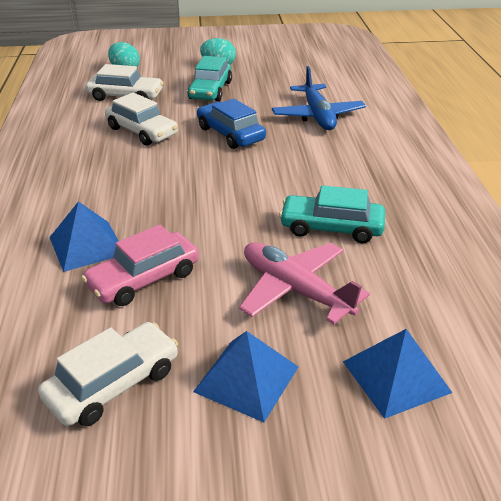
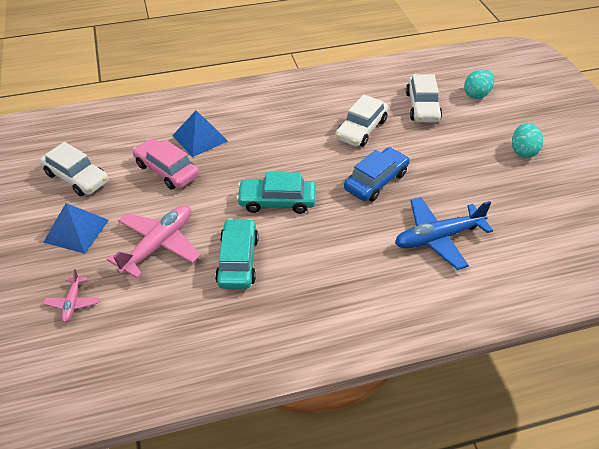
camera: 80 degrees right, 10 degrees up
turquoise car [188,56,232,101] -> turquoise car moved to [236,172,316,214]
blue pyramid [343,329,452,419] -> pink plane [43,269,99,323]

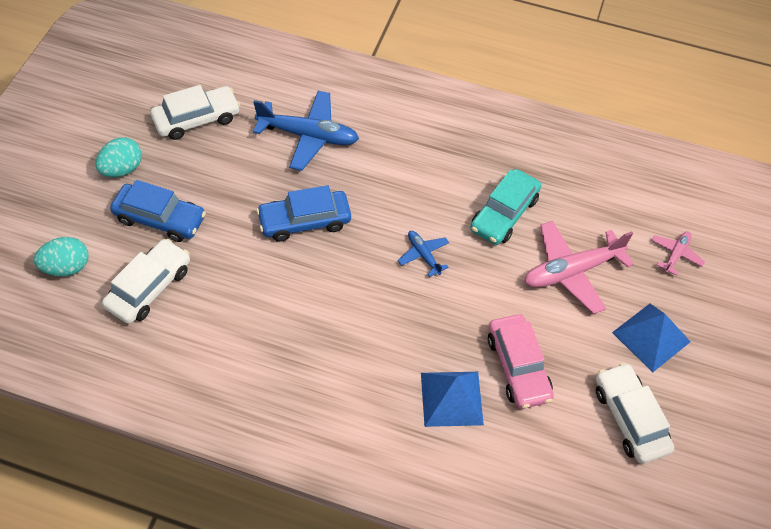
camera: 150 degrees left, 10 degrees up
turquoise car [236,172,316,214] -> blue plane [398,231,449,277]
white car [335,94,389,147] -> white car moved to [151,85,240,140]
none -> blue car [110,180,206,242]

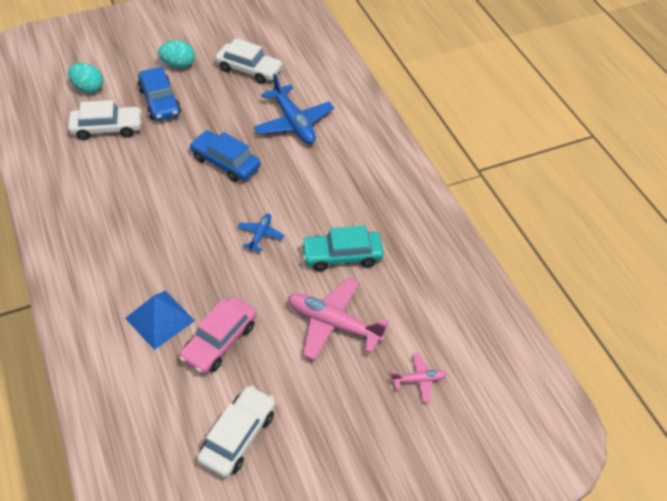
camera: 50 degrees right, 5 degrees down
blue pyramid [612,304,691,372] -> none

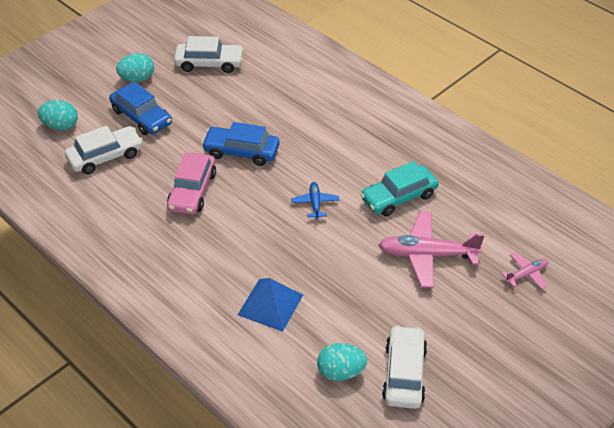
camera: 20 degrees left, 5 degrees down
pink car [179,297,257,374] -> pink car moved to [167,153,216,215]
blue plane [254,74,334,144] -> none
none -> turquoise egg [317,343,367,381]

